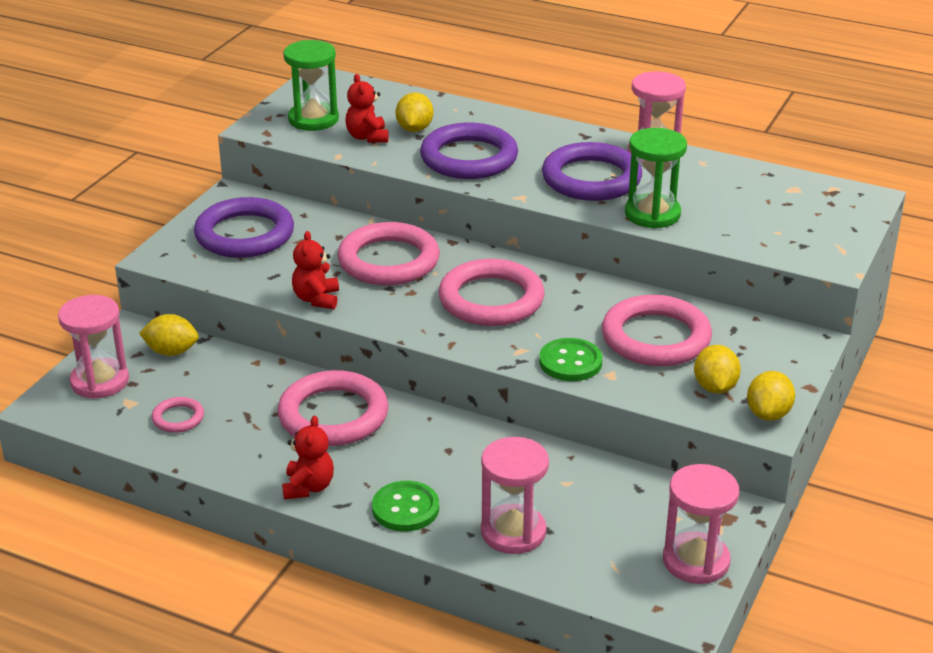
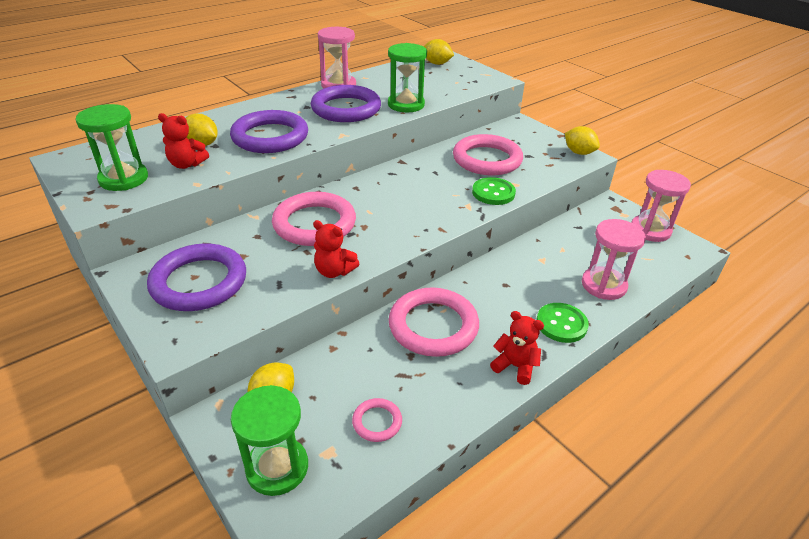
camera: 65 degrees left, 5 degrees up
pink hourglass [58,295,129,399] -> green hourglass [231,385,308,496]
pink ring [439,259,545,326] -> none
yellow lemon [694,345,741,394] -> yellow lemon moved to [424,39,454,65]

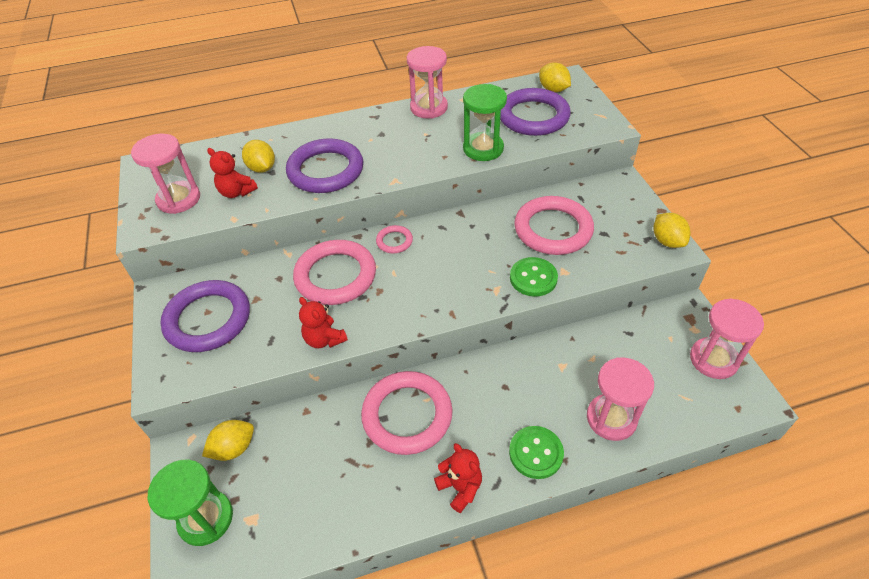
camera: 25 degrees right, 10 degrees up
green hourglass [76,104,148,191] -> pink hourglass [131,134,200,214]
purple ring [311,85,381,122] -> purple ring moved to [500,88,571,136]
pink ring [352,398,402,442] -> pink ring moved to [376,225,413,253]

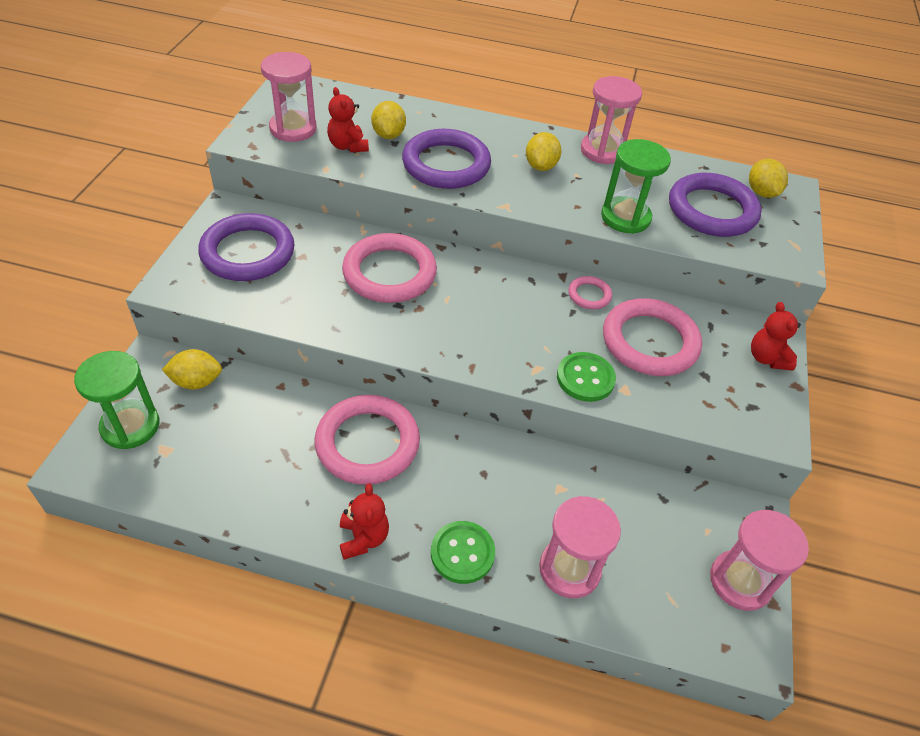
camera: 25 degrees right, 0 degrees up
red teddy bear [299,297,348,348] -> red teddy bear moved to [751,302,801,371]
pink ring [376,225,413,253] -> pink ring moved to [568,276,612,309]
yellow lemon [654,213,691,248] -> yellow lemon moved to [526,132,561,171]

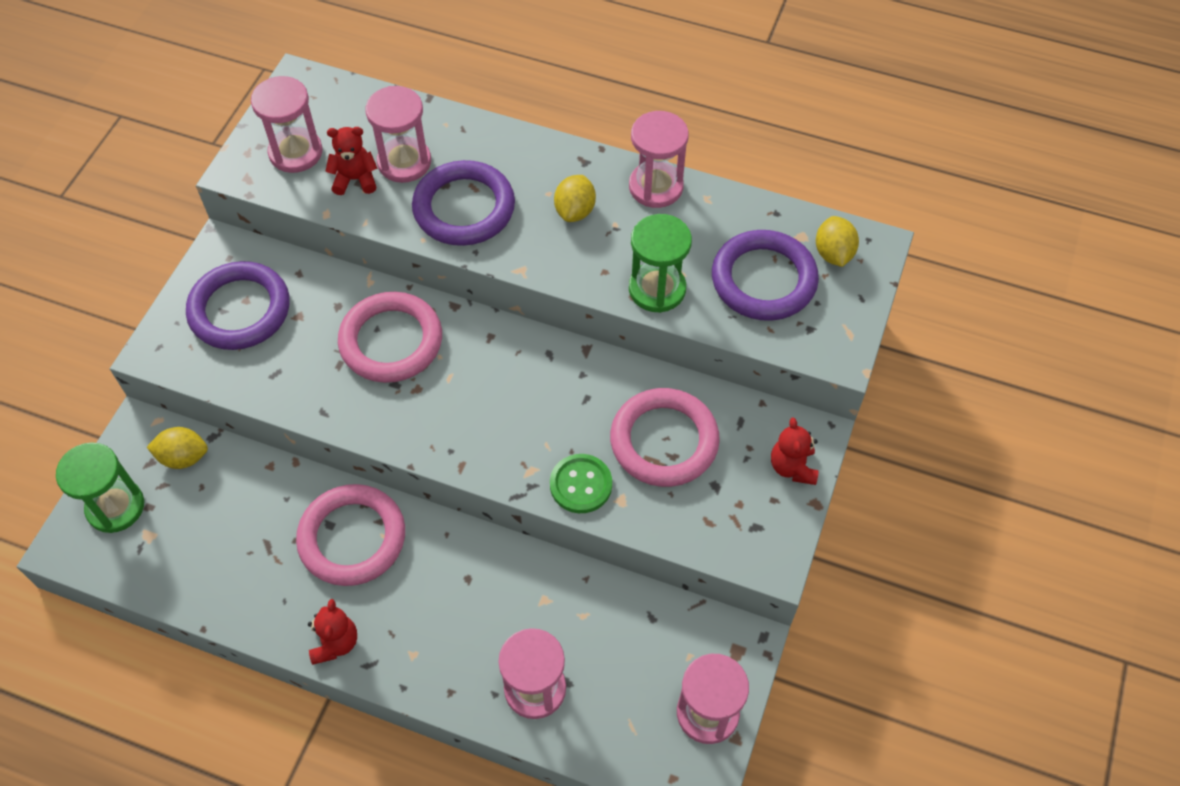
camera: 10 degrees right, 10 degrees up
red teddy bear [327,87,369,152] -> red teddy bear turned 105 degrees clockwise [325,127,378,195]
yellow lemon [371,101,406,139] -> pink hourglass [366,86,431,183]
green button [431,521,495,584] -> none
pink ring [568,276,612,309] -> none

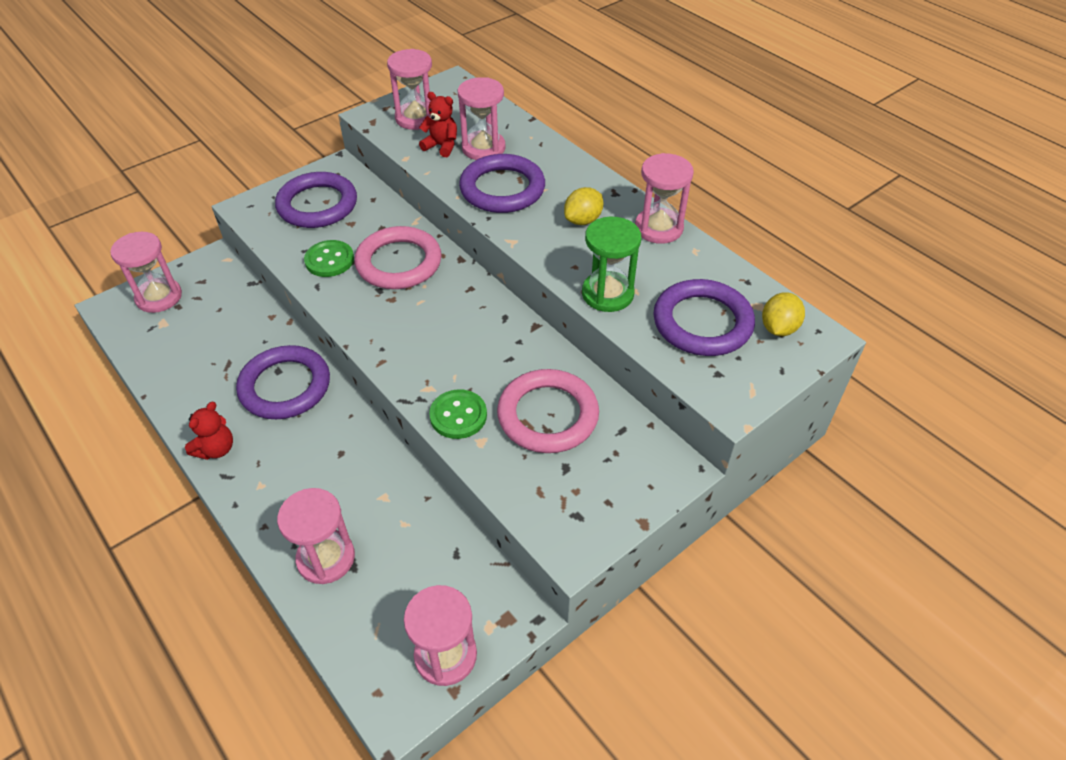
camera: 30 degrees right, 10 degrees down
green hourglass [56,442,144,533] -> pink hourglass [110,232,182,313]
yellow lemon [147,427,208,469] -> none
pink ring [296,484,405,586] -> purple ring [236,345,330,419]
red teddy bear [771,417,819,485] -> none
none -> green button [304,240,354,277]

